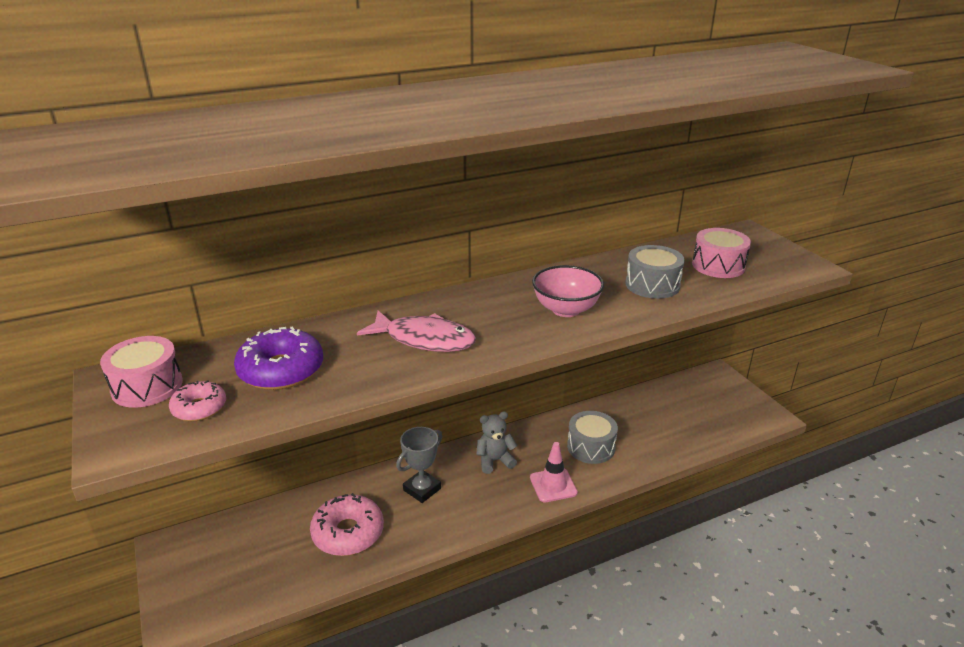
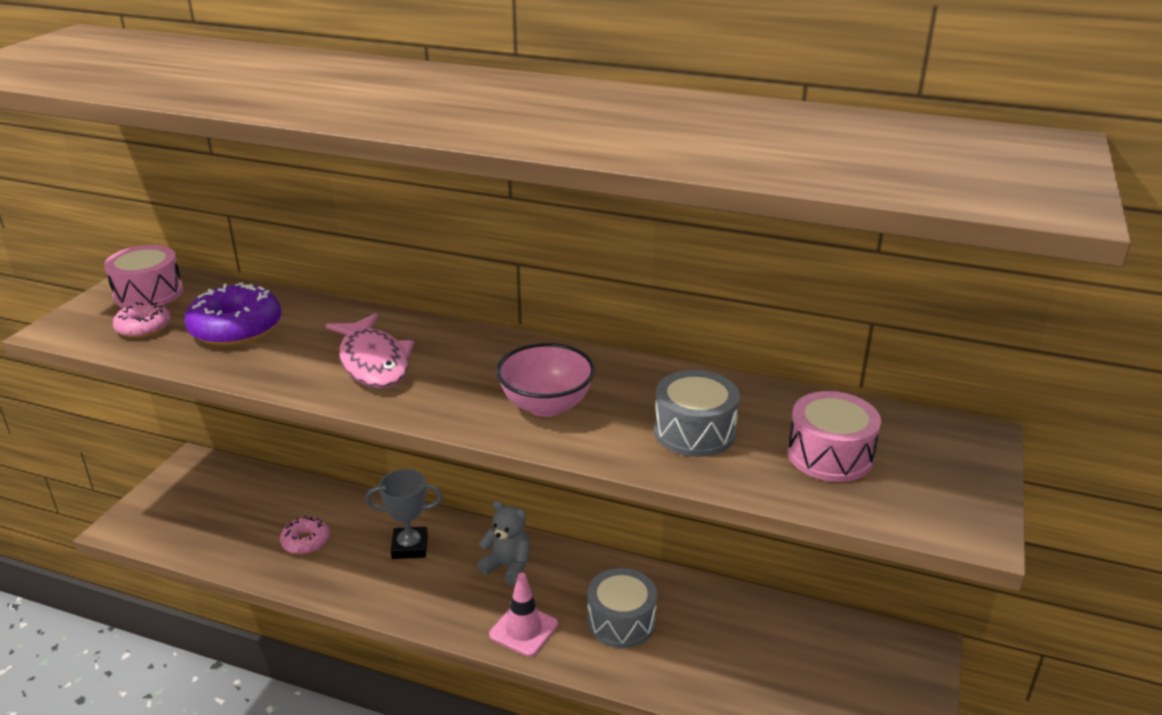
camera: 45 degrees right, 0 degrees up
pink donut [310,493,384,556] -> pink donut [280,516,330,555], size x0.59

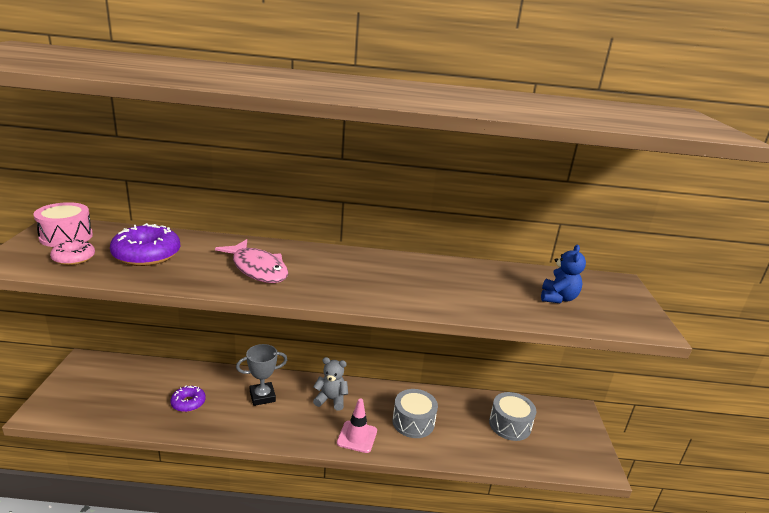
camera: 20 degrees left, 5 degrees down
pink donut [280,516,330,555] -> purple donut [170,385,206,412]
pink bowl [496,343,595,417] -> none
grey drum [654,370,740,457] -> grey drum moved to [489,392,536,441]
pink drum [788,391,881,482] -> blue teddy bear [541,245,586,303]

